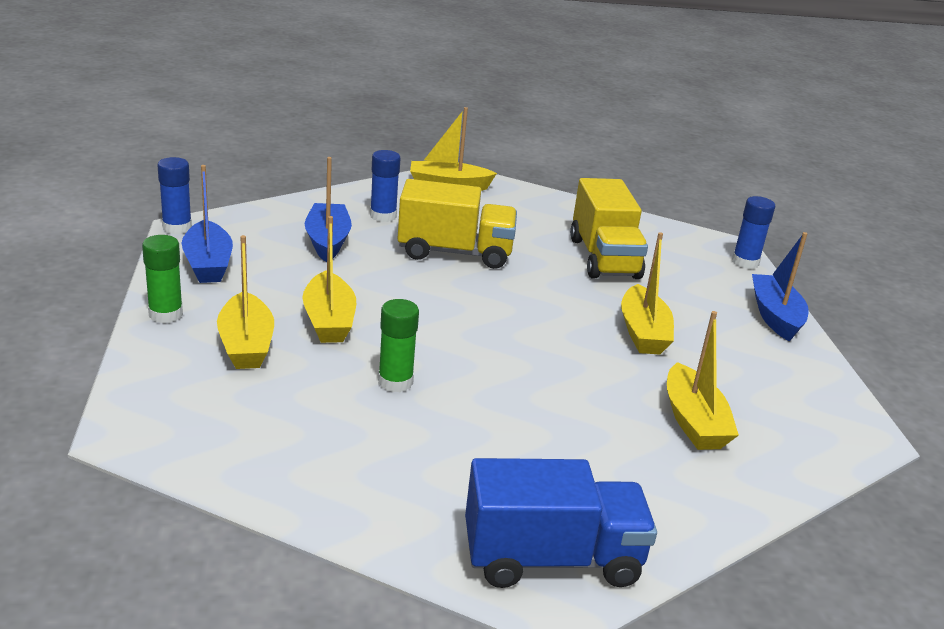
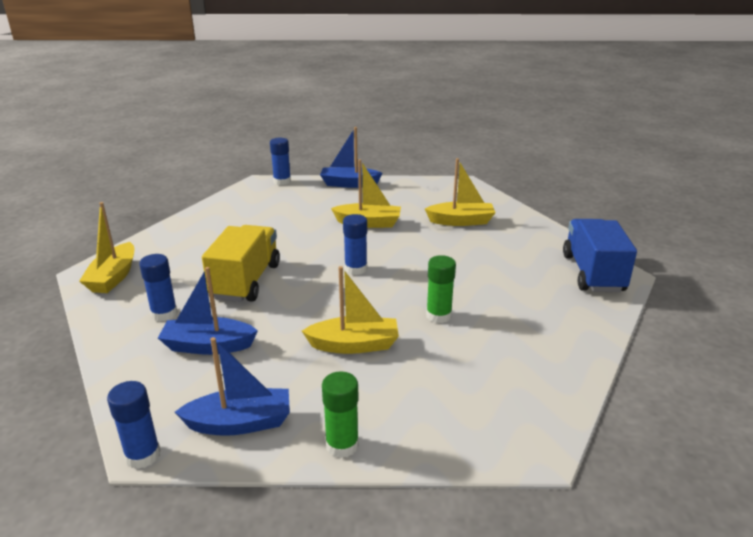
camera: 80 degrees left, 0 degrees up
yellow boat [217,235,274,369] -> none
yellow truck [570,178,648,279] -> none
none -> blue glue stick [343,214,367,275]

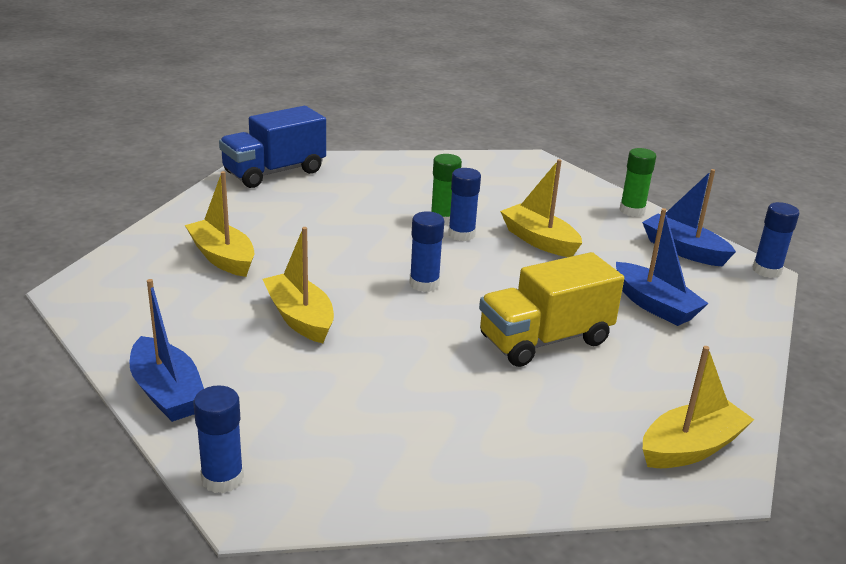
camera: 130 degrees left, 0 degrees up
blue glue stick [139,254,178,322] -> blue glue stick moved to [448,168,481,241]

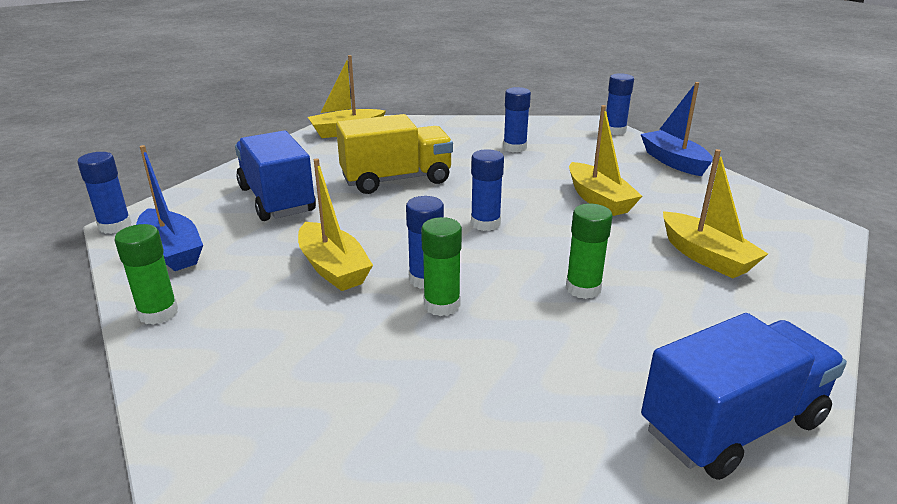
camera: 170 degrees left, 0 degrees up
blue boat [616,208,709,326] -> blue truck [235,131,316,221]
none -> blue glue stick [503,87,531,153]
none -> green glue stick [566,204,613,299]

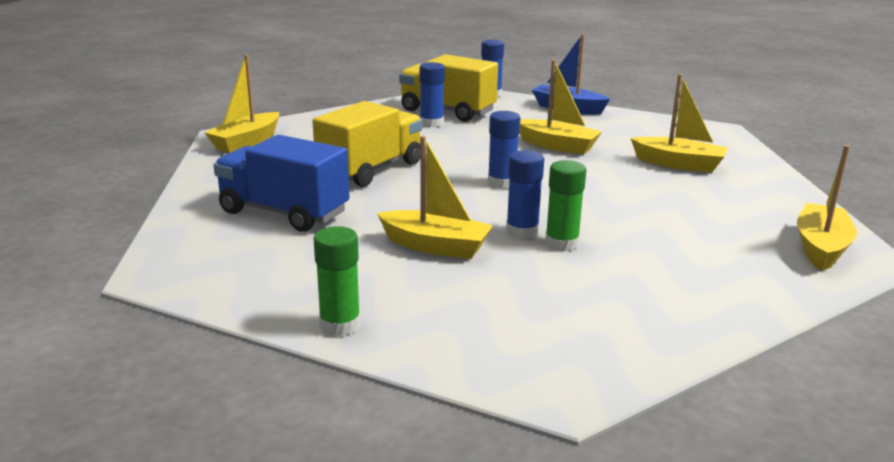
camera: 35 degrees left, 5 degrees down
blue glue stick [78,152,132,234] -> none
blue boat [136,145,203,271] -> none
green glue stick [566,204,613,299] -> none
blue truck [641,313,847,480] -> yellow boat [797,145,857,271]
none -> yellow truck [399,54,498,122]

